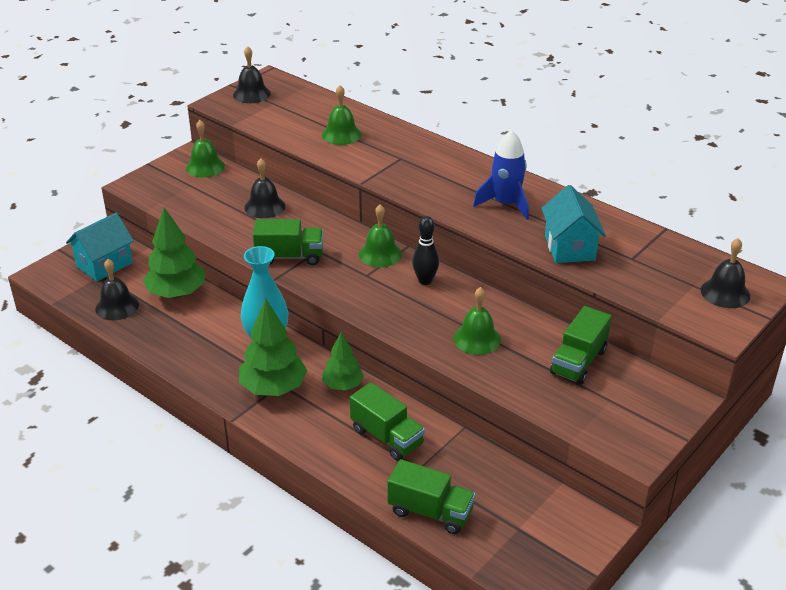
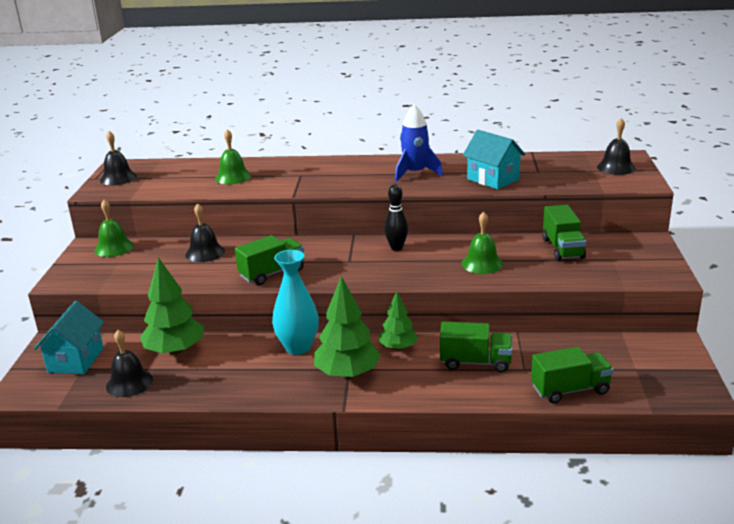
camera: 35 degrees left, 10 degrees down
green bell [359,205,402,267] -> none

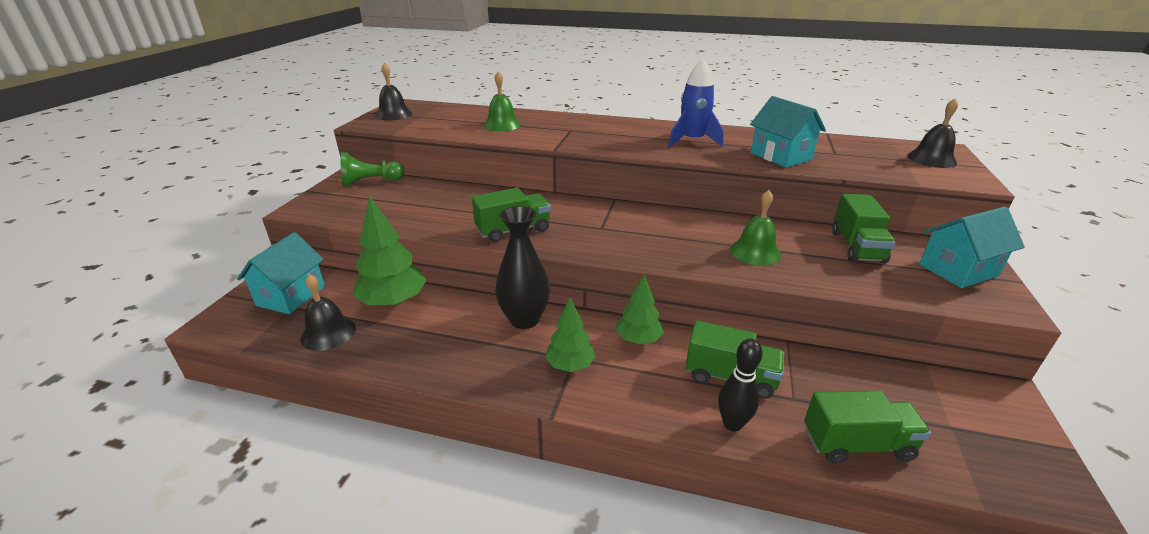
camera: 10 degrees right, 5 degrees up
green bell [94,200,134,257] -> green pawn [341,152,404,186]
black bell [185,203,225,262] -> none
turquoise vase [272,250,319,355] -> black vase [495,206,550,329]
green tree [314,276,381,379] -> green tree [545,298,596,372], size x0.62
black bowling pin [384,184,408,251] -> black bowling pin moved to [718,339,763,431]
none -> turquoise house [919,207,1025,288]

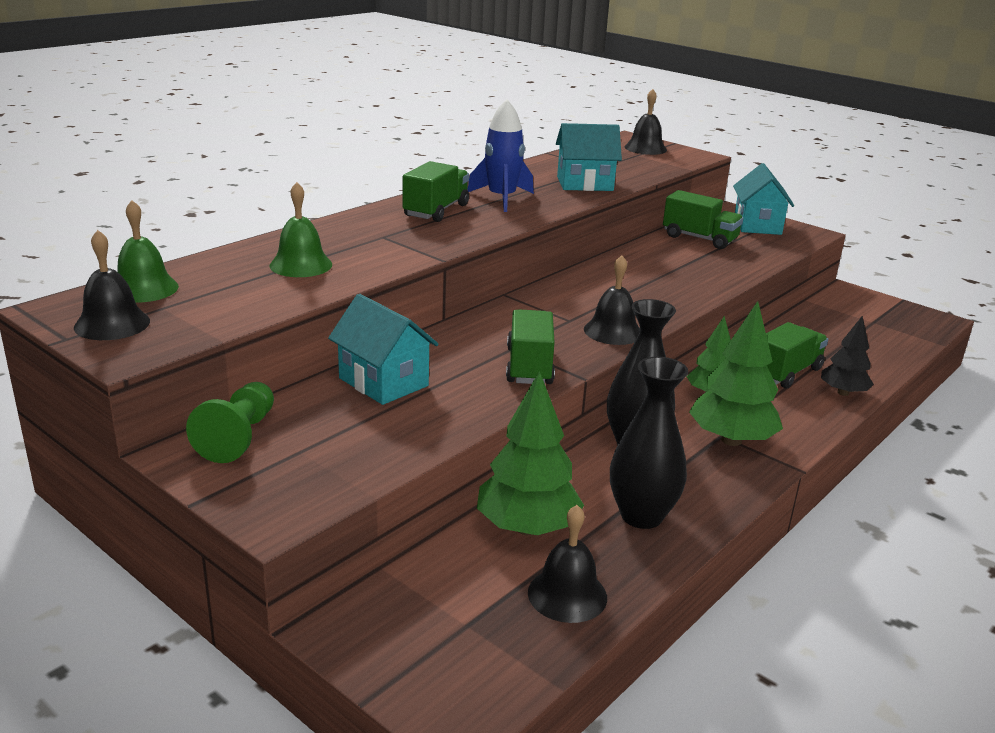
camera: 65 degrees left, 5 degrees down
turquoise house [237,232,325,314] -> turquoise house moved to [328,294,439,405]
green tree [545,298,596,372] -> green tree [689,301,783,446], size x1.62
black bowling pin [718,339,763,431] -> black tree [821,316,874,396]
green bell [730,190,781,266] -> green bell moved to [117,200,179,303]
green truck [804,390,931,464] -> green truck moved to [403,161,469,222]
none -> black bell [584,255,640,345]
none -> black vase [610,357,688,529]

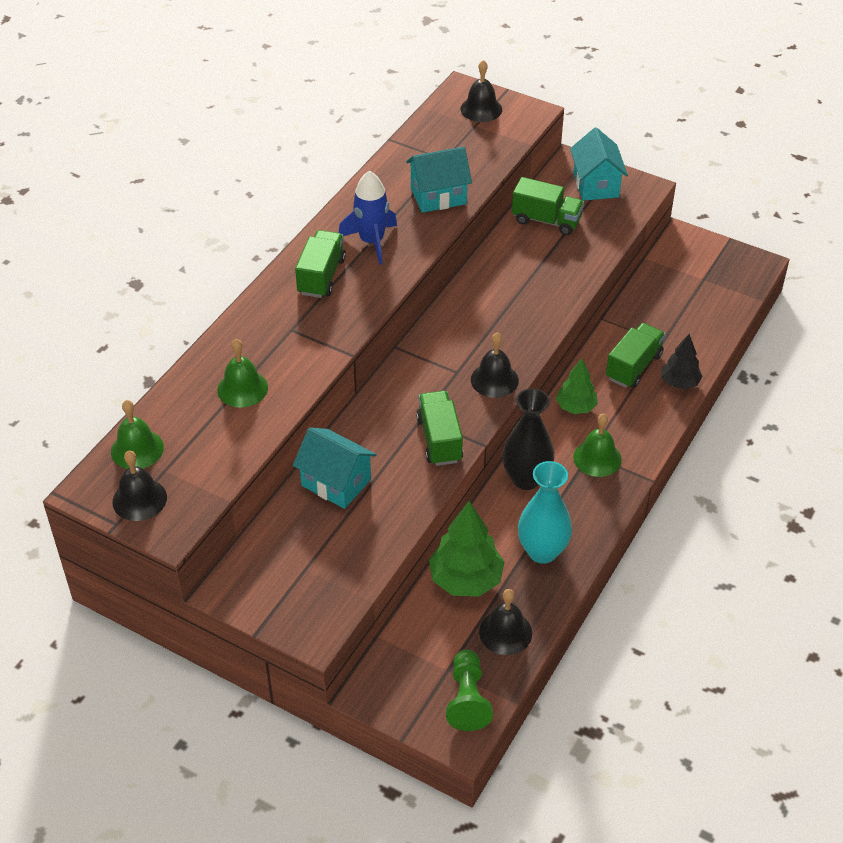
camera: 10 degrees left, 20 degrees up
green pawn [186,382,274,463] -> green pawn moved to [446,649,493,731]
black vase [610,357,688,529] -> turquoise vase [518,461,572,564]
green tree [689,301,783,446] -> green bell [573,413,622,477]

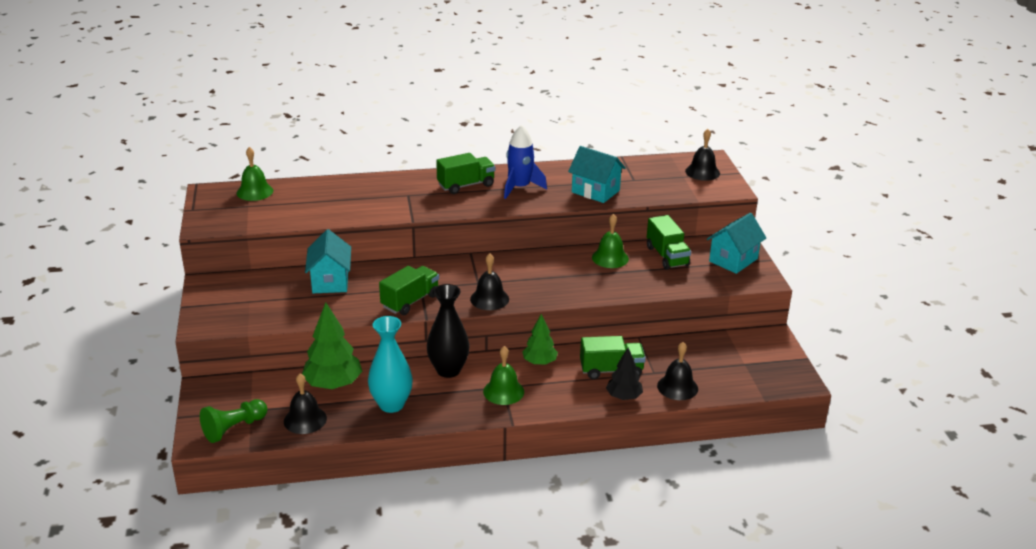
camera: 50 degrees right, 15 degrees down
black bell [112,450,167,521] -> black bell moved to [657,342,698,400]
green bell [217,339,268,408] -> green bell moved to [592,214,629,268]

